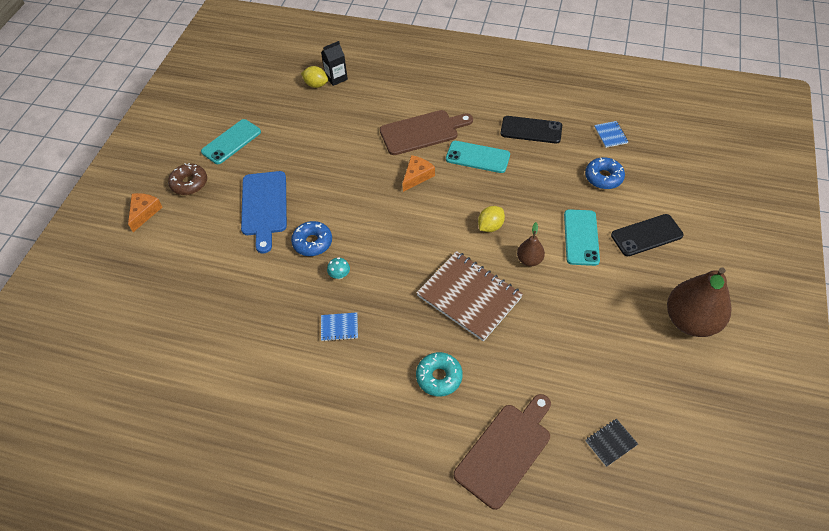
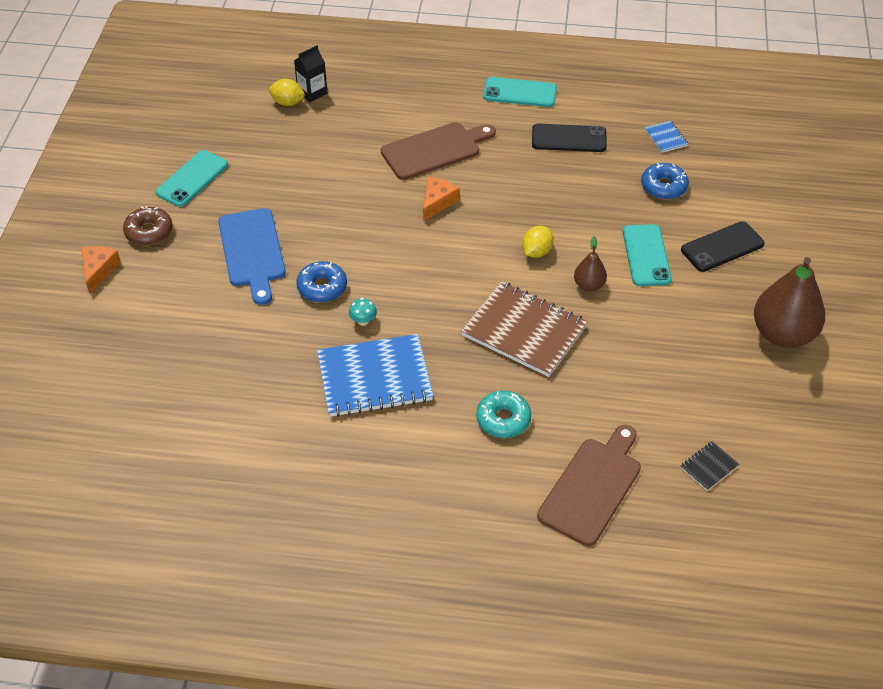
camera: 10 degrees left, 5 degrees down
blue notebook [321,312,358,342] -> blue notebook [317,334,433,417], size x2.34
turquoise phone [446,141,510,173] -> turquoise phone moved to [483,77,557,107]

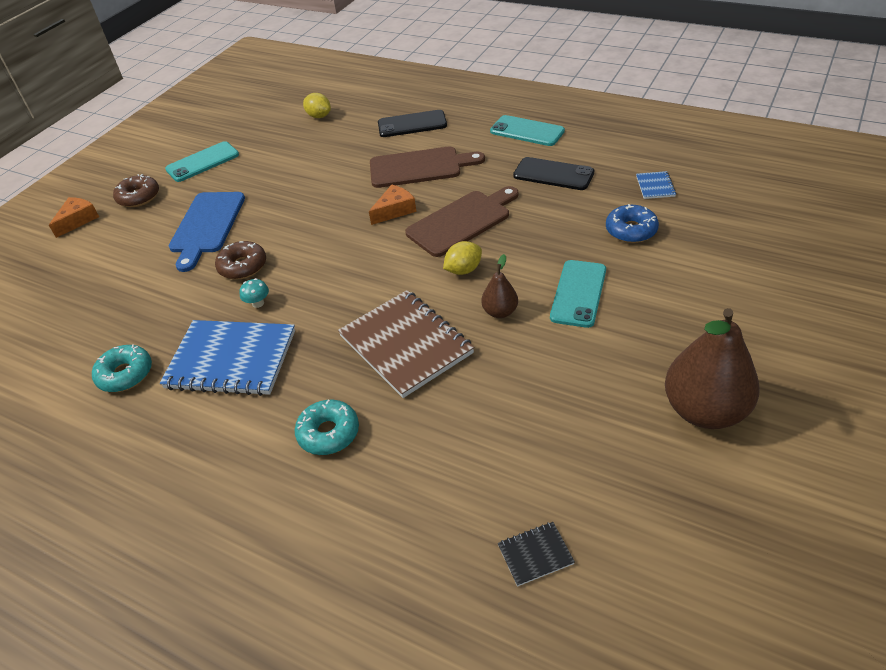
camera: 25 degrees right, 5 degrees down
black carton [294,45,328,102] -> none
blue donut [296,261,347,303] -> brown donut [215,241,266,280]
brown cutting board [537,425,641,546] -> brown cutting board moved to [405,186,519,257]
black phone [681,221,764,272] -> black phone moved to [378,110,447,137]
none -> turquoise donut [92,344,152,392]

